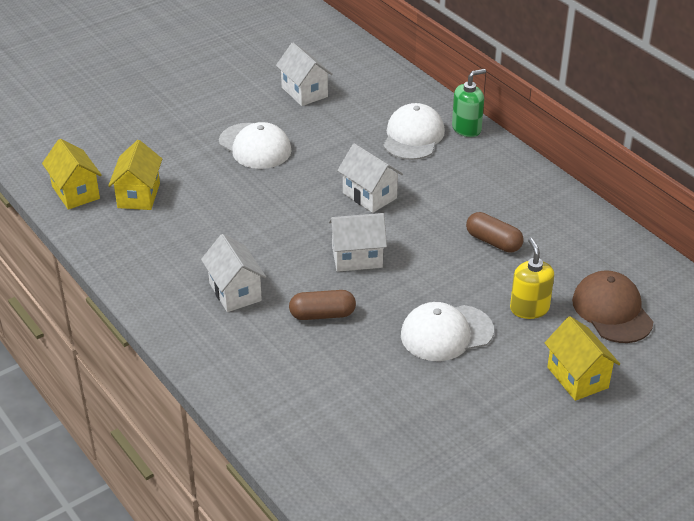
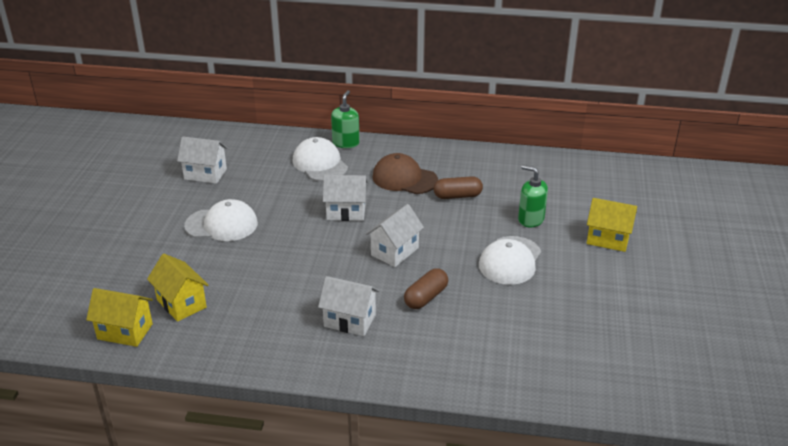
camera: 45 degrees left, 5 degrees down
yellow soap dispenser [510,238,554,319] -> green soap dispenser [518,165,548,228]
brown cap [572,270,653,343] -> brown cap moved to [372,153,438,194]

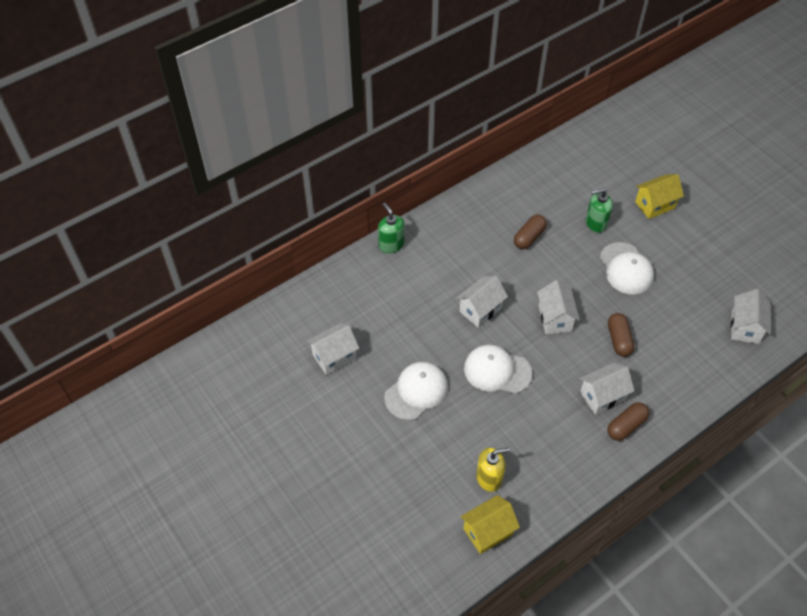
camera: 45 degrees left, 20 degrees up
yellow house [147,254,208,322] -> yellow soap dispenser [476,448,510,492]
white cap [293,137,348,181] -> white cap moved to [464,345,532,394]
brown cap [372,153,438,194] -> none
none -> brown capsule [607,402,649,441]
none -> white house [731,289,770,344]

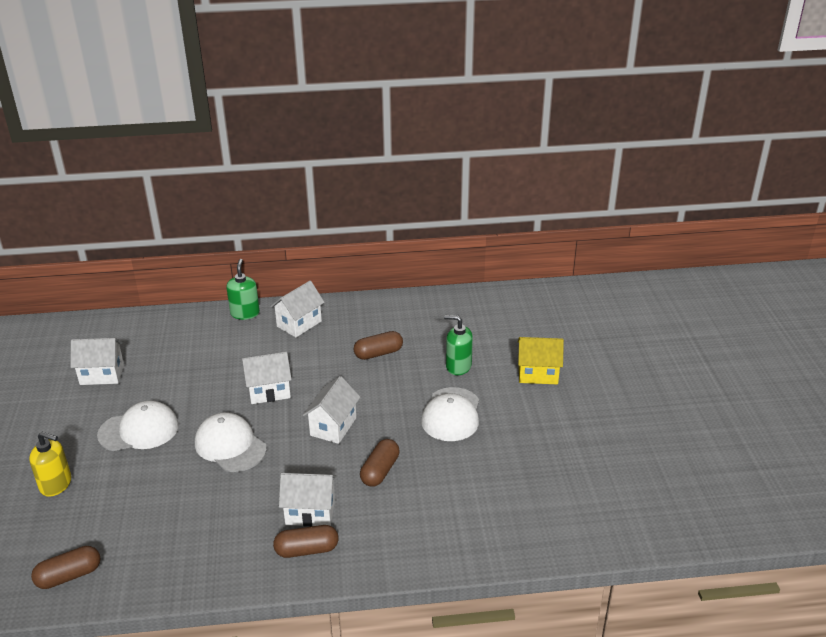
camera: 30 degrees right, 20 degrees down
yellow house [460,495,520,554] -> brown capsule [31,546,101,589]
yellow soap dispenser [476,448,510,492] -> yellow soap dispenser moved to [29,432,72,497]
white house [731,289,770,344] -> white house moved to [270,281,325,337]

